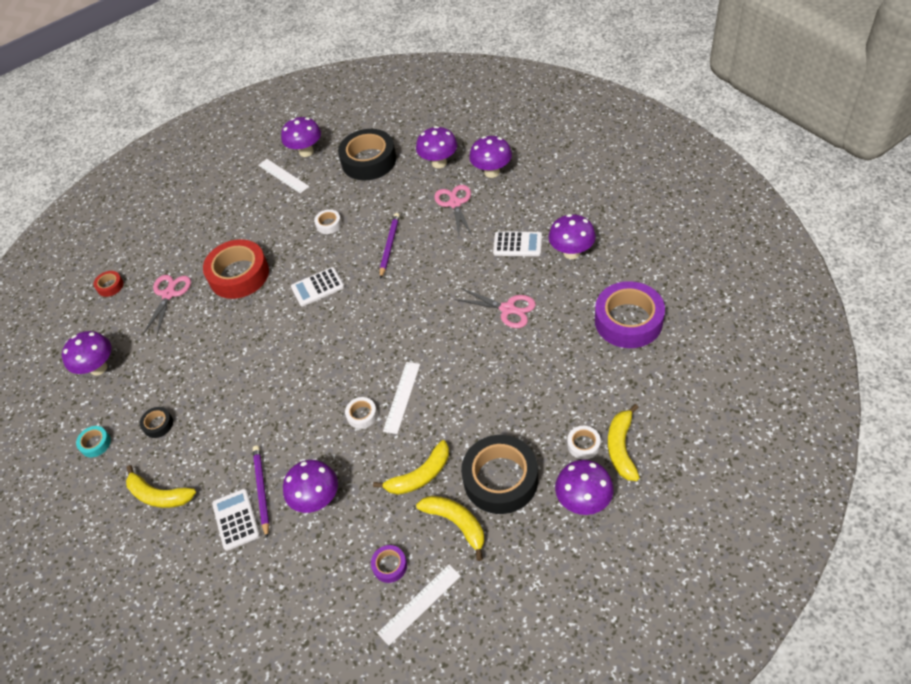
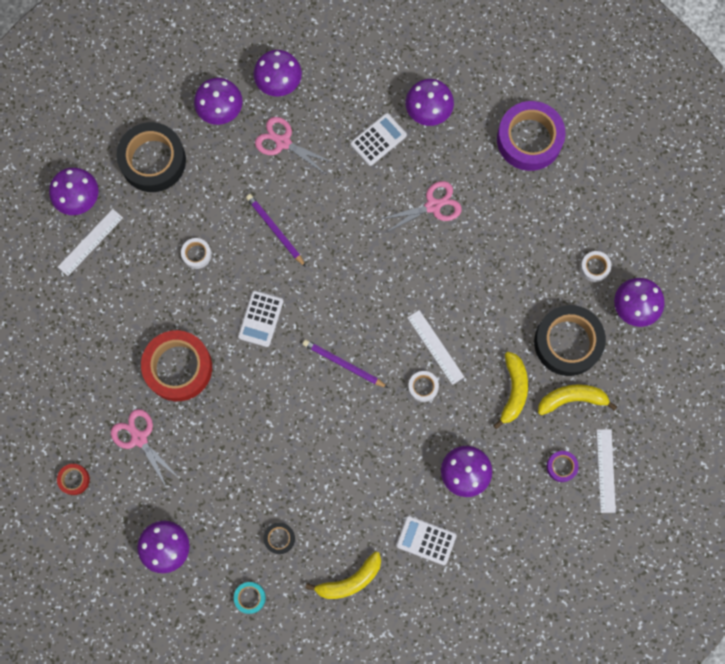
camera: 55 degrees left, 25 degrees up
purple pencil [253,446,269,538] -> purple pencil moved to [302,339,388,388]
white ruler [258,159,309,194] -> white ruler turned 45 degrees counterclockwise [58,209,123,276]
yellow banana [608,404,640,481] -> none

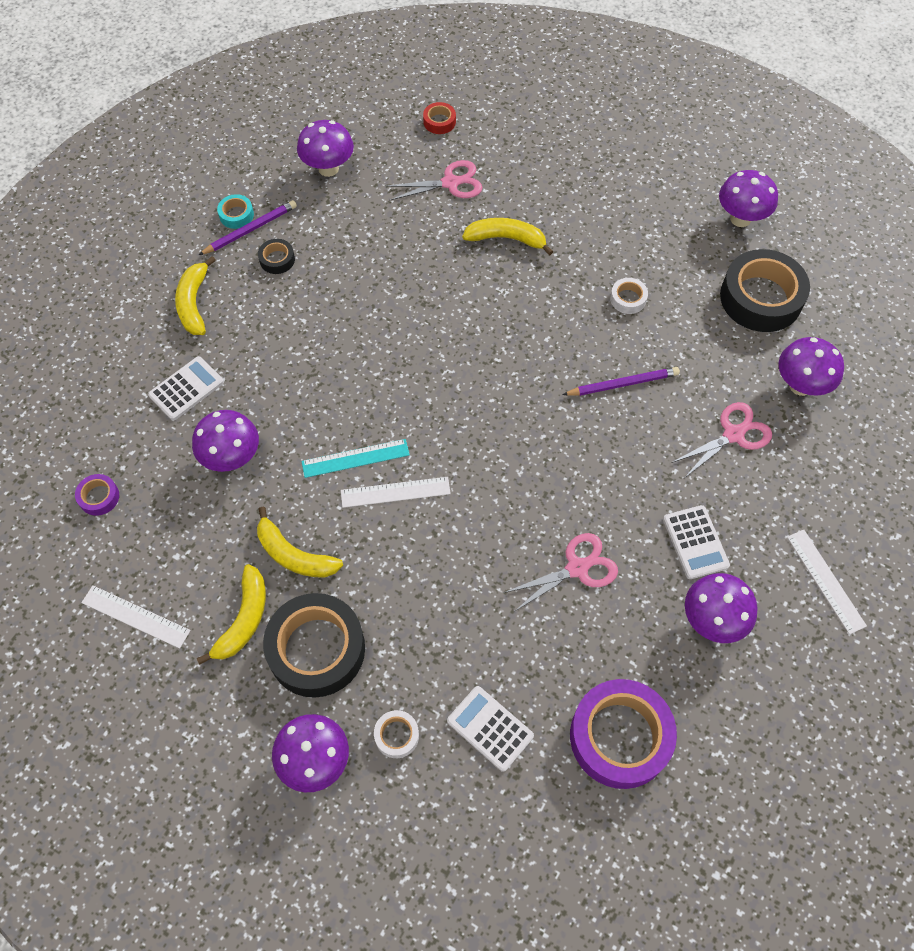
camera: 115 degrees right, 15 degrees down
white ruler [58,209,123,276] -> white ruler moved to [787,530,867,634]
red tape [141,330,212,401] -> yellow banana [462,218,553,256]
white calculator [238,290,284,347] -> white calculator moved to [447,686,534,772]
purple mushroom [253,50,302,97] -> none
purple pencil [302,339,388,388] -> purple pencil moved to [199,200,297,255]
pink scissors [381,181,462,233] -> pink scissors turned 120 degrees counterclockwise [503,533,618,612]
white tape [408,371,439,402] -> turquoise ruler [301,439,410,478]
purple tape [547,451,579,482] -> purple tape moved to [75,474,119,516]

